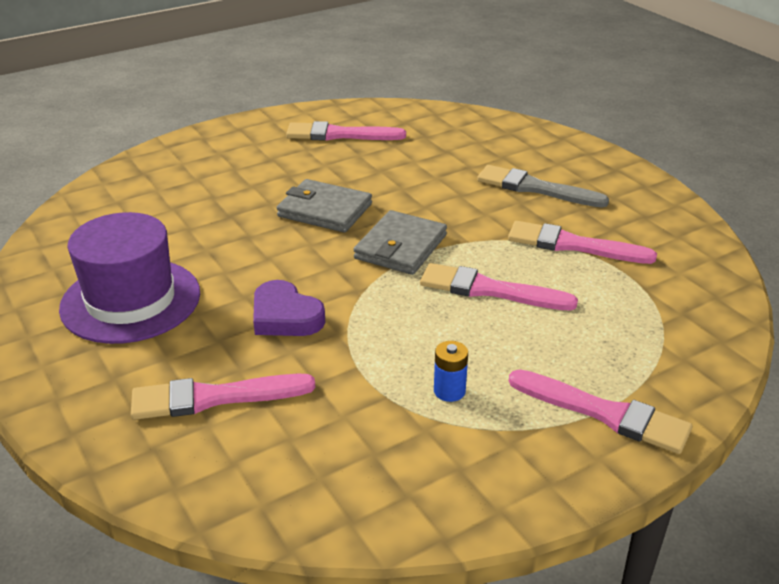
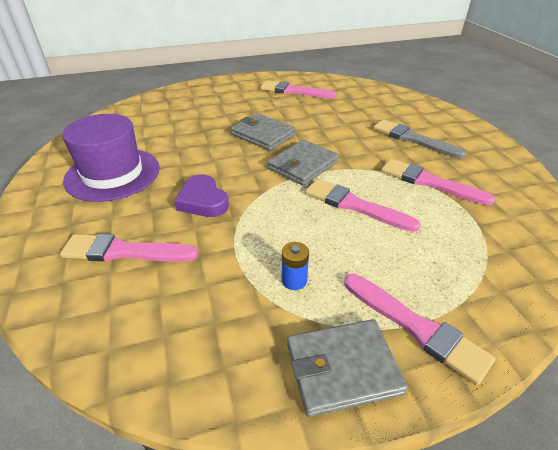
camera: 15 degrees right, 5 degrees up
none -> grey wallet [287,319,408,417]

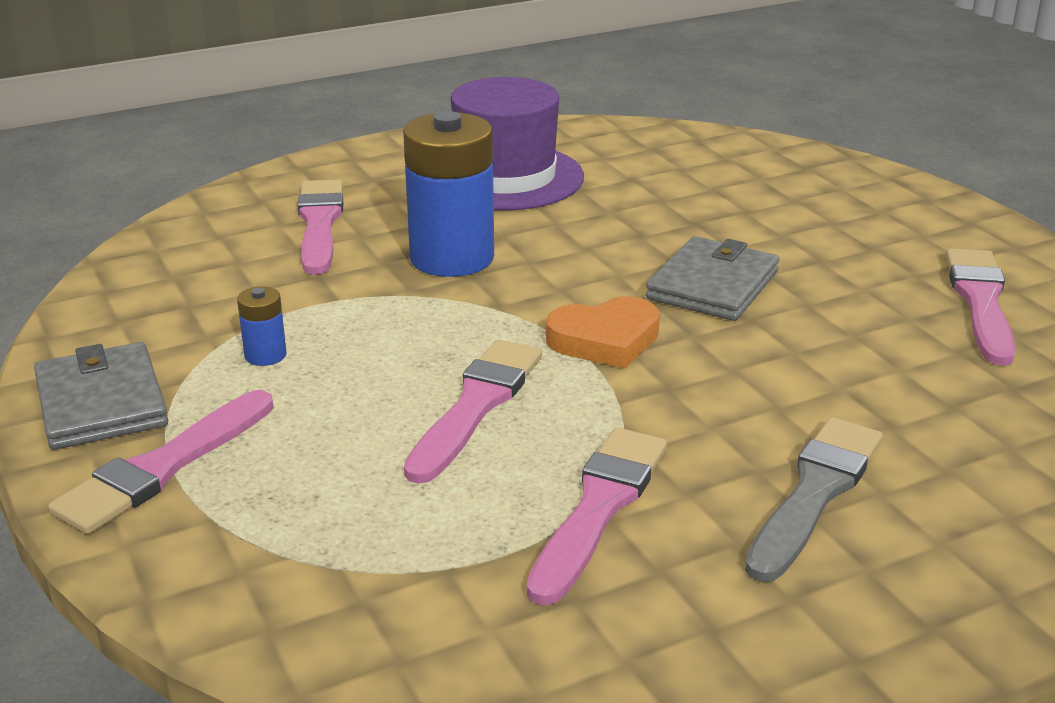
camera: 80 degrees right, 10 degrees down
purple heart [174,174,229,217] -> blue battery [403,111,494,277]
grey wallet [268,140,339,186] -> orange heart [546,296,660,369]

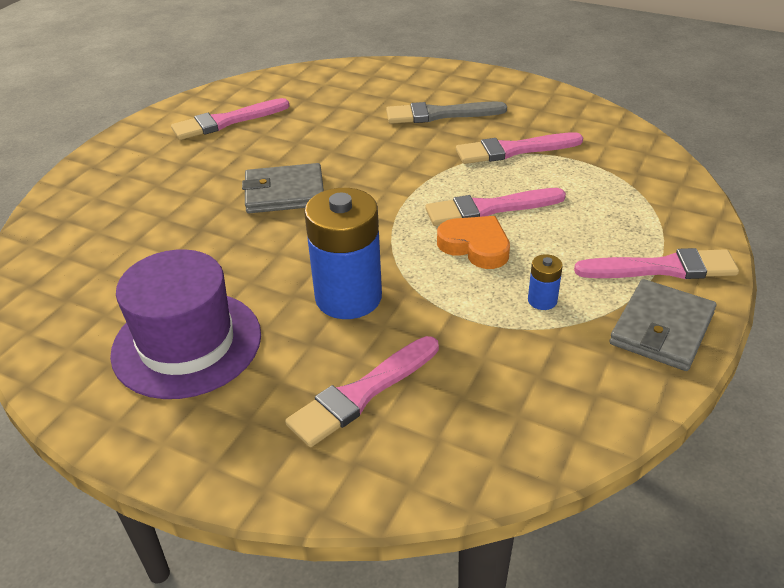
camera: 125 degrees left, 10 degrees up
orange heart [546,296,660,369] -> orange heart moved to [437,216,510,269]

